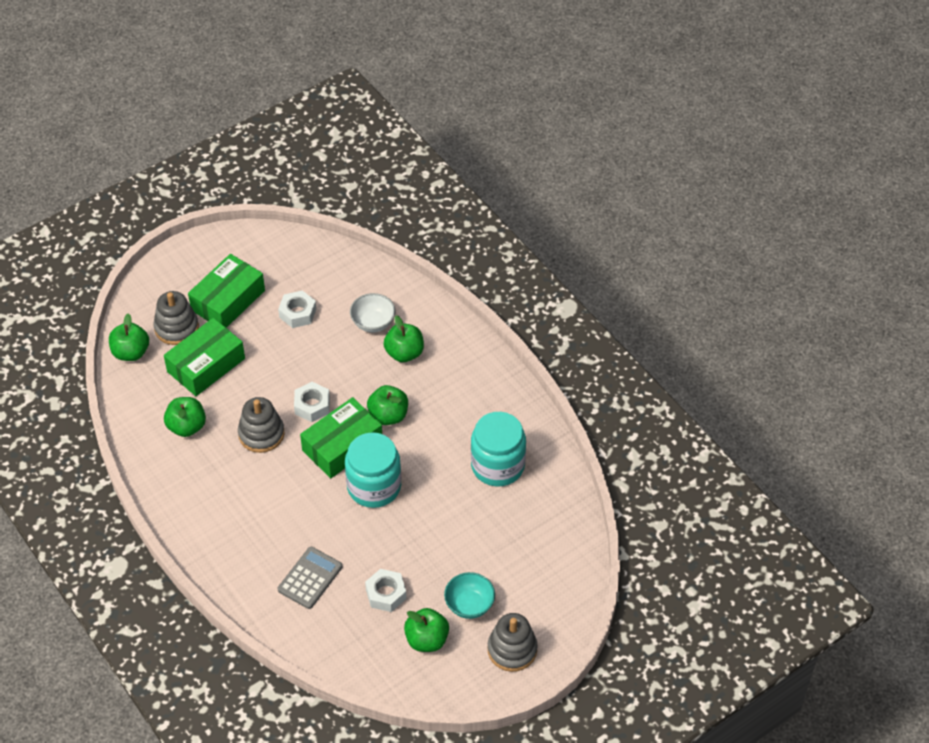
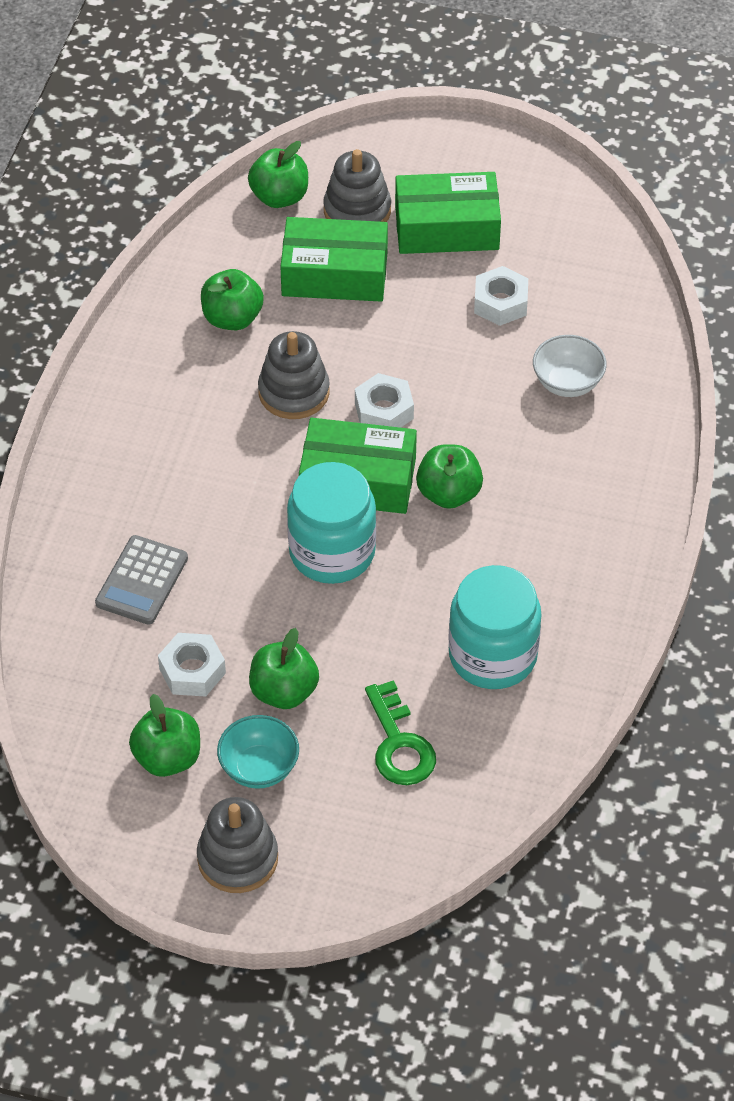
camera: 50 degrees right, 0 degrees up
grey calculator [278,547,342,609] -> grey calculator turned 120 degrees clockwise [95,535,188,625]
green apple [384,315,424,362] -> green apple moved to [249,628,319,709]
none -> green key [365,680,436,785]

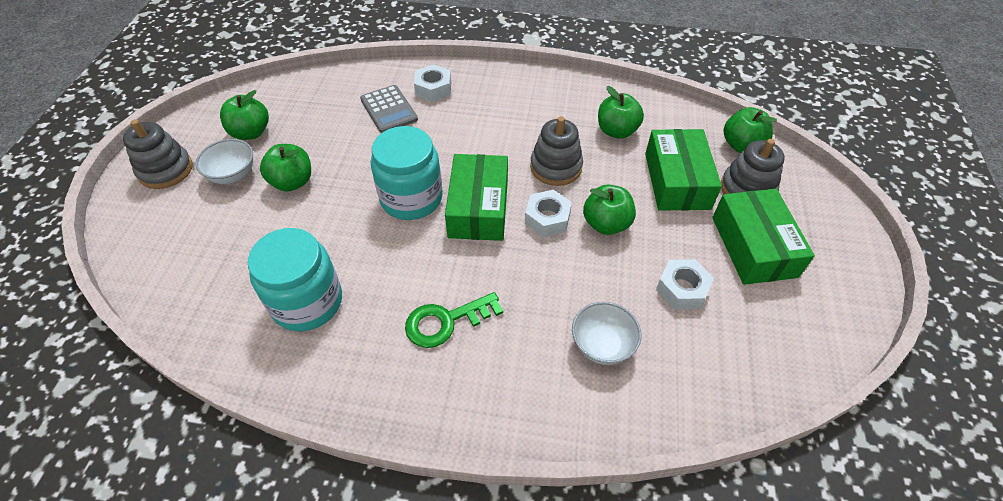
camera: 85 degrees right, 0 degrees up
grey calculator [95,535,188,625] -> grey calculator turned 135 degrees counterclockwise [360,85,418,133]
white nut [158,633,226,697] -> white nut moved to [414,64,451,102]
turquoise bowl [217,715,299,789] -> white bowl [196,139,253,184]
green key [365,680,436,785] -> green key moved to [405,292,503,348]
green apple [416,444,483,509] -> green apple moved to [583,184,636,235]

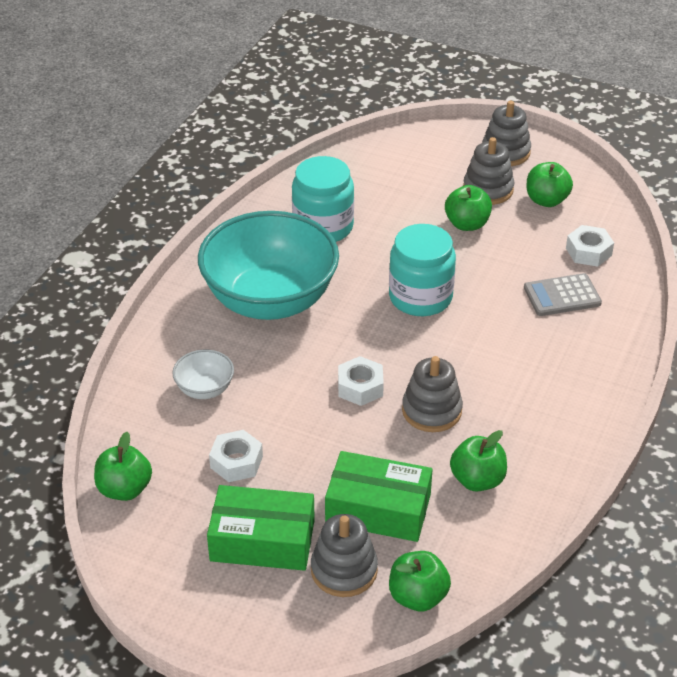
camera: 105 degrees right, 10 degrees down
white bowl [196,139,253,184] -> grey stacking toy [463,137,514,205]
green key [405,292,503,348] -> turquoise bowl [198,211,339,320]
white nut [414,64,451,102] -> white nut moved to [566,225,614,267]
green box [445,154,508,241] -> none
green apple [583,184,636,235] -> green apple moved to [94,432,152,501]

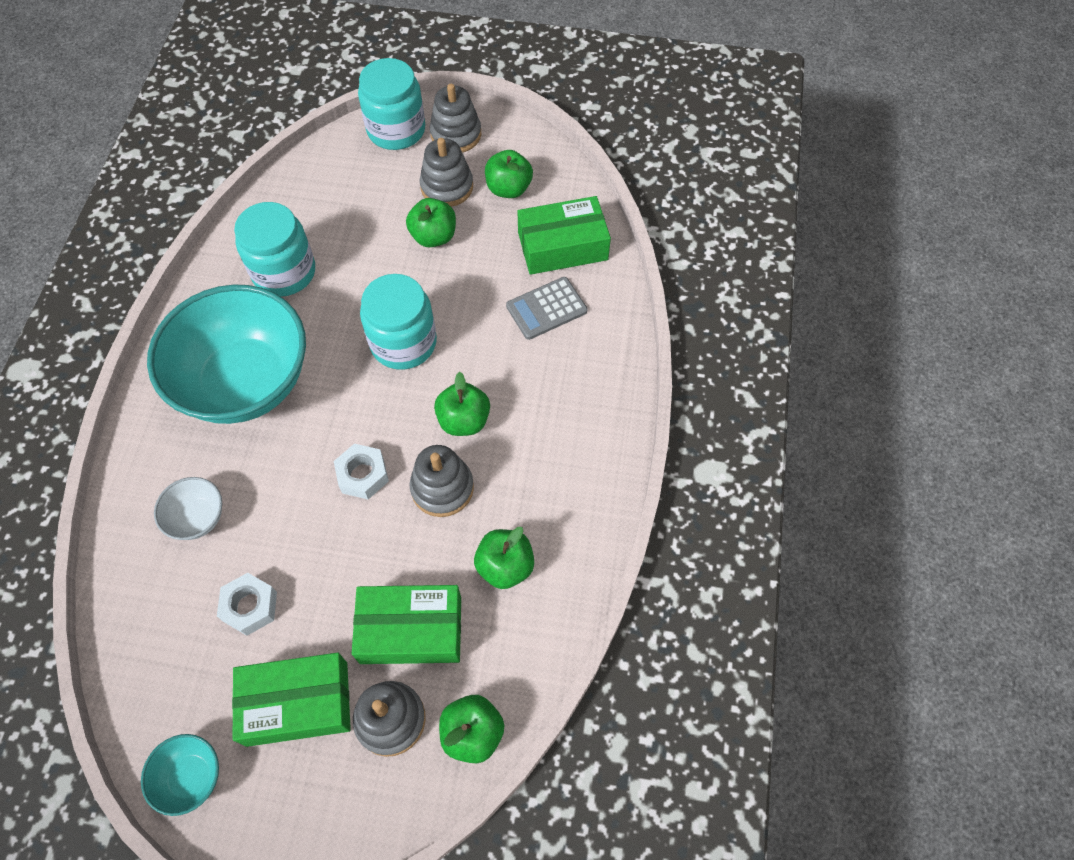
camera: 15 degrees left, 20 degrees up
green apple [94,432,152,501] -> green apple moved to [434,372,490,436]
white nut [566,225,614,267] -> green box [517,196,611,275]
none -> turquoise bowl [141,734,219,816]
none -> turquoise jar [358,58,425,150]

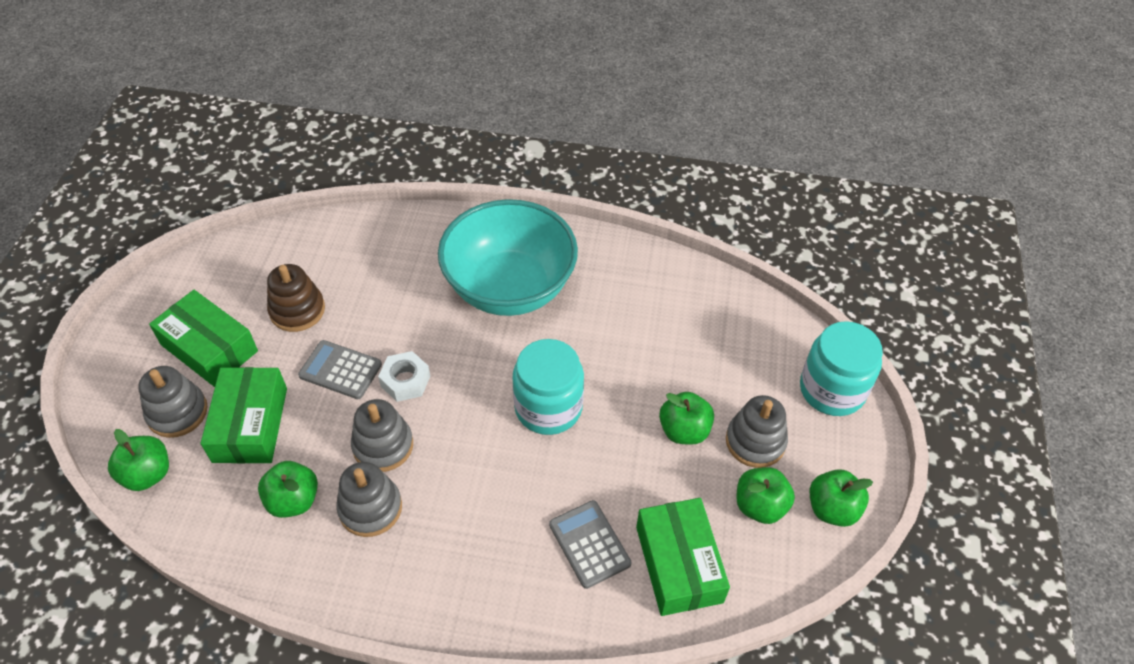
camera: 90 degrees right, 10 degrees down
turquoise bowl [141,734,219,816] -> none
white bowl [154,477,222,540] -> none
white nut [217,573,277,636] -> brown stacking toy [267,264,325,332]
green box [232,653,351,747] -> green box turned 45 degrees counterclockwise [149,290,258,387]
turquoise jar [234,202,315,297] -> none
grey stacking toy [430,84,481,152] -> grey stacking toy moved to [337,462,402,537]
green apple [434,372,490,436] -> green apple moved to [809,469,873,527]
none -> grey calculator [298,340,382,399]

